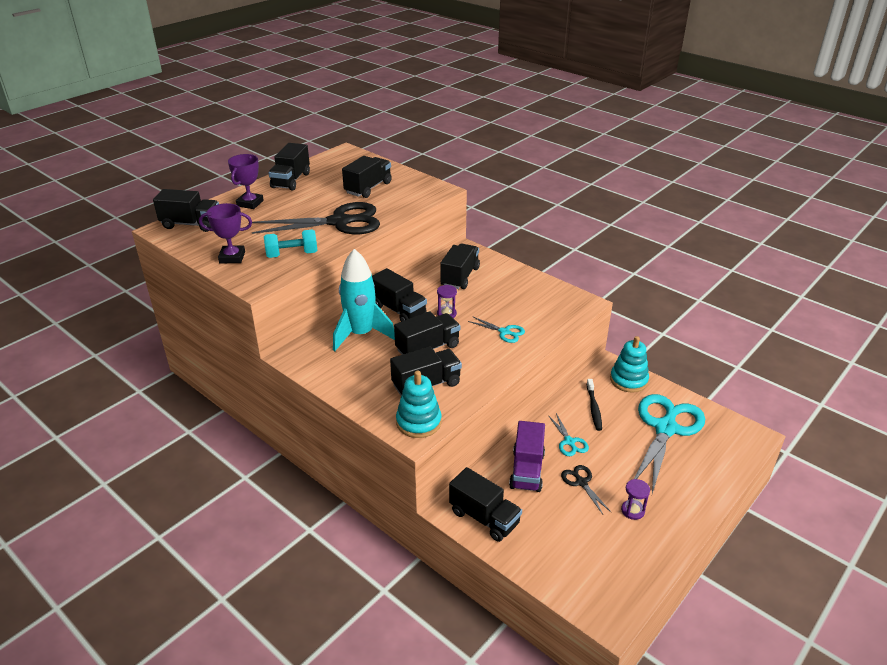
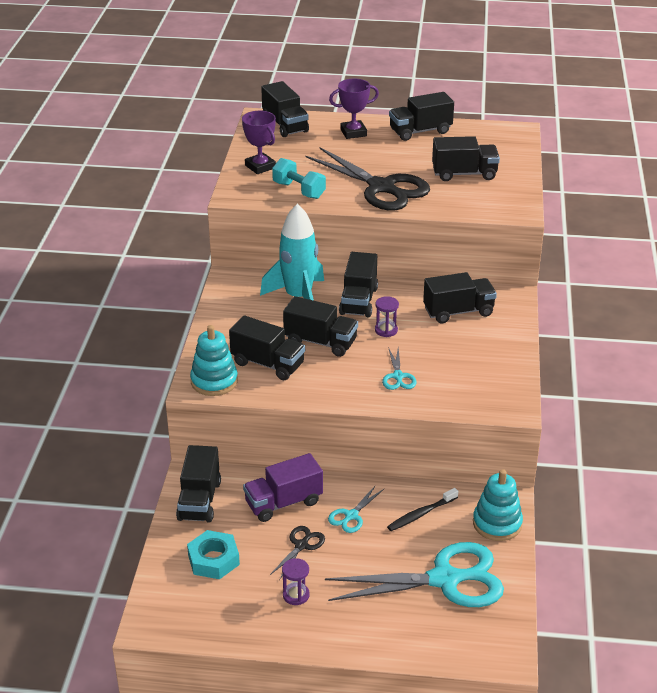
camera: 55 degrees right, 0 degrees up
none -> turquoise nut [187,530,240,579]

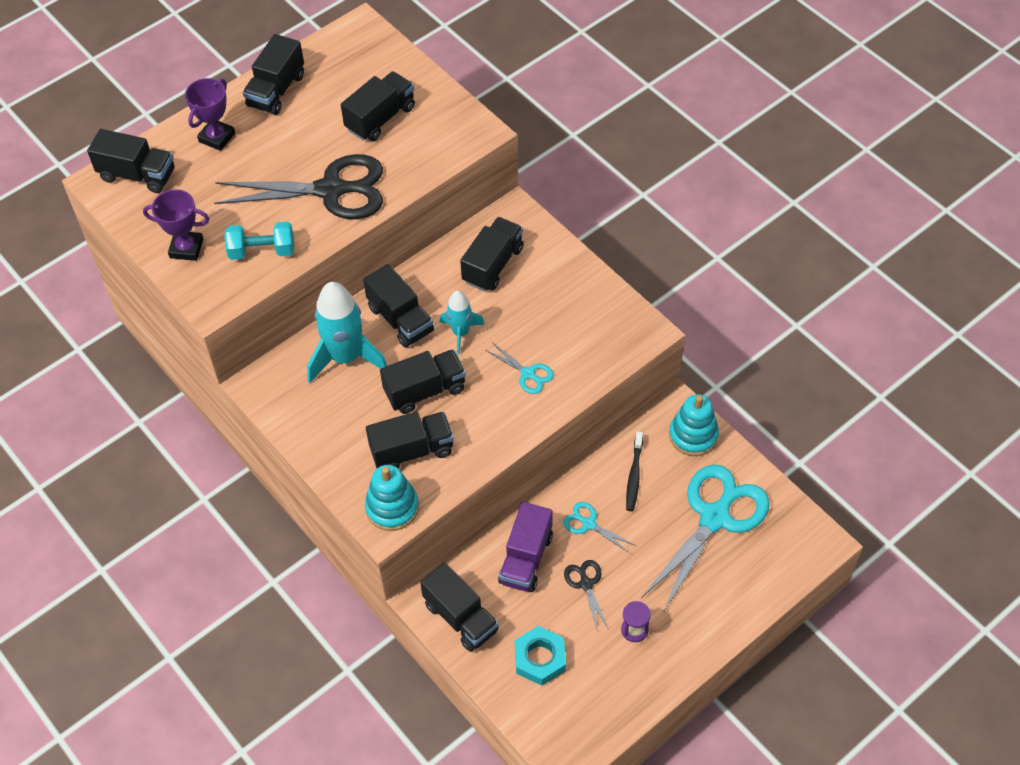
camera: 45 degrees left, 20 degrees up
turquoise scissors [328,485,384,533] -> turquoise scissors turned 135 degrees clockwise [563,502,636,553]
purple hourglass [375,296,399,337] -> turquoise rocket [440,291,485,354]

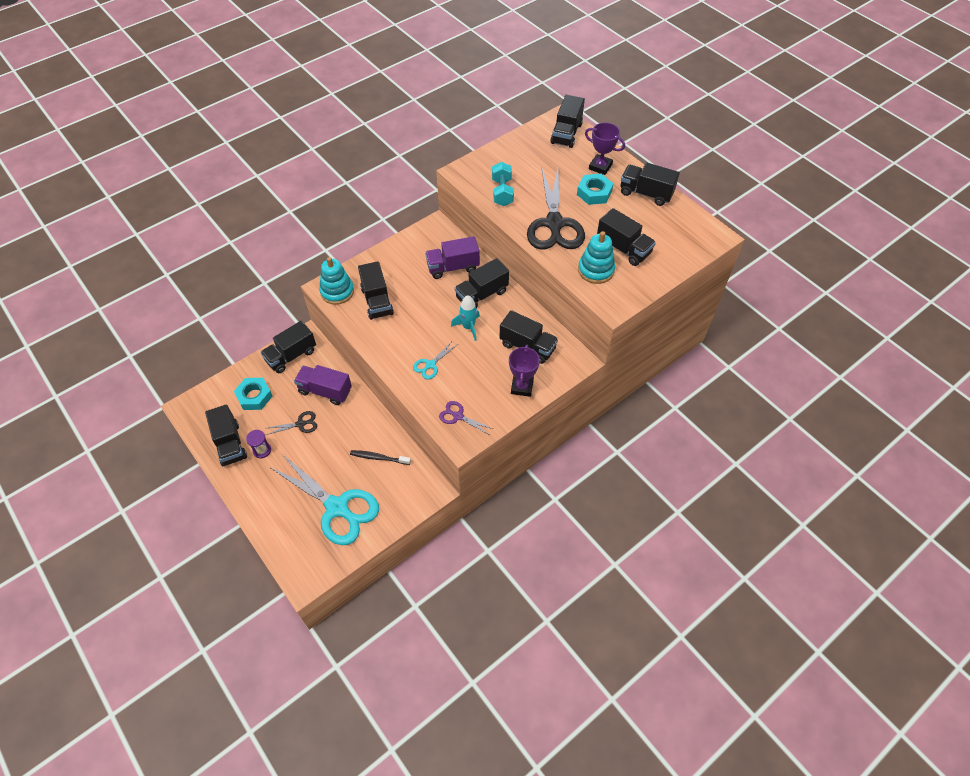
camera: 90 degrees right, 0 degrees up
purple trophy [143,189,209,261] -> purple trophy moved to [509,345,540,397]
turquoise rocket [307,282,387,383] -> purple truck [425,236,480,279]
black truck [380,349,466,414] -> black truck moved to [205,404,247,466]
turquoise scissors [563,502,636,553] -> none
turquoise stacking toy [669,394,719,456] -> turquoise stacking toy moved to [578,231,615,284]
none -> purple scissors [439,401,493,434]
none -> turquoise nut [577,174,613,205]

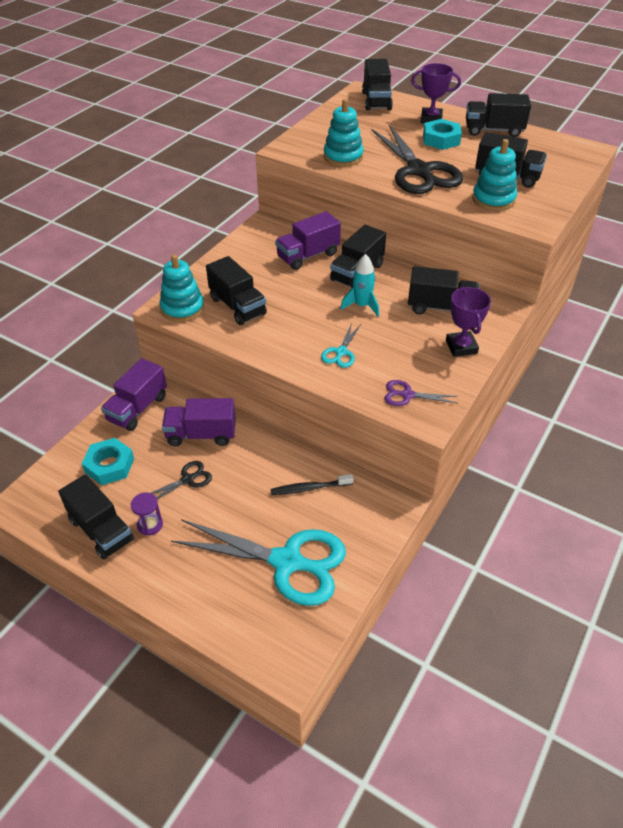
camera: 20 degrees left, 10 degrees down
black truck [260,321,316,373] -> purple truck [101,358,167,431]
turquoise dumbbell [492,162,514,206] -> turquoise stacking toy [324,99,364,167]

